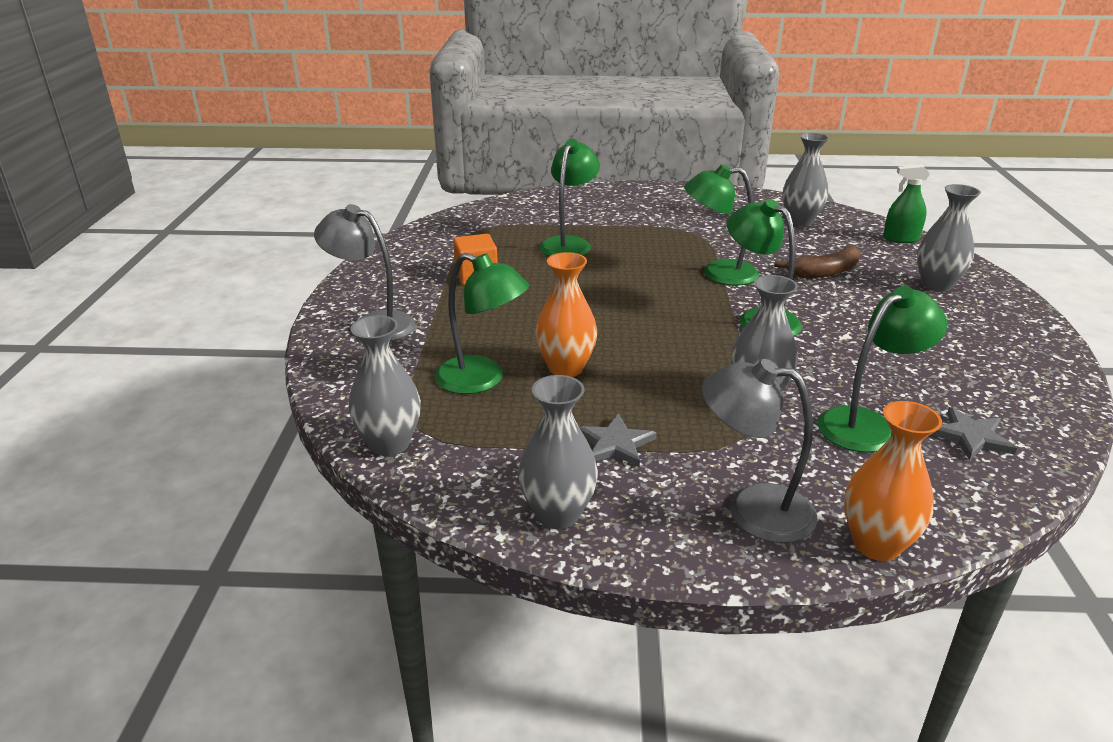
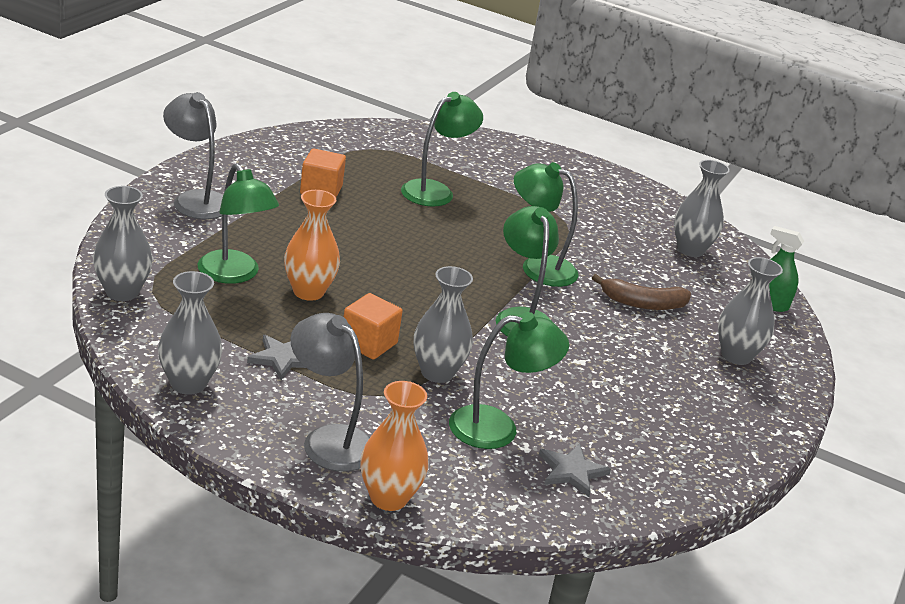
camera: 20 degrees right, 0 degrees up
none -> orange cube [344,293,403,360]

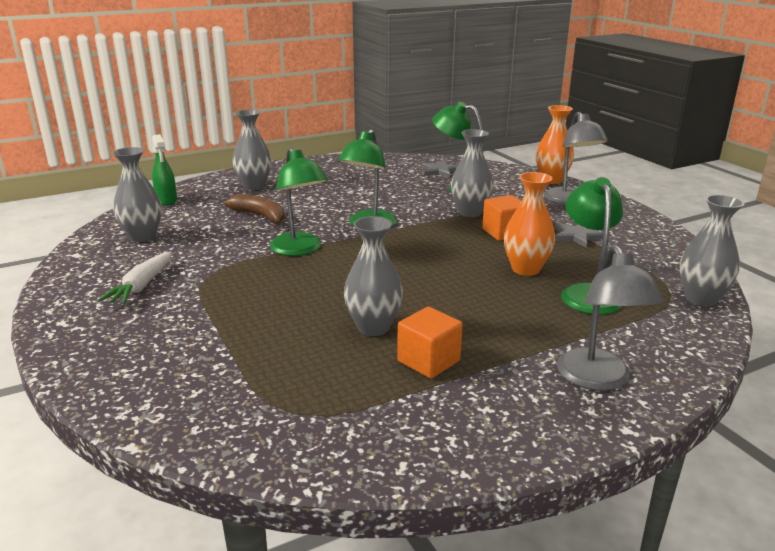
camera: 140 degrees left, 5 degrees down
grey vase [158,271,222,395] -> grey vase moved to [344,216,403,336]
green lamp [401,92,483,207] -> none
none -> white carrot [98,251,172,305]

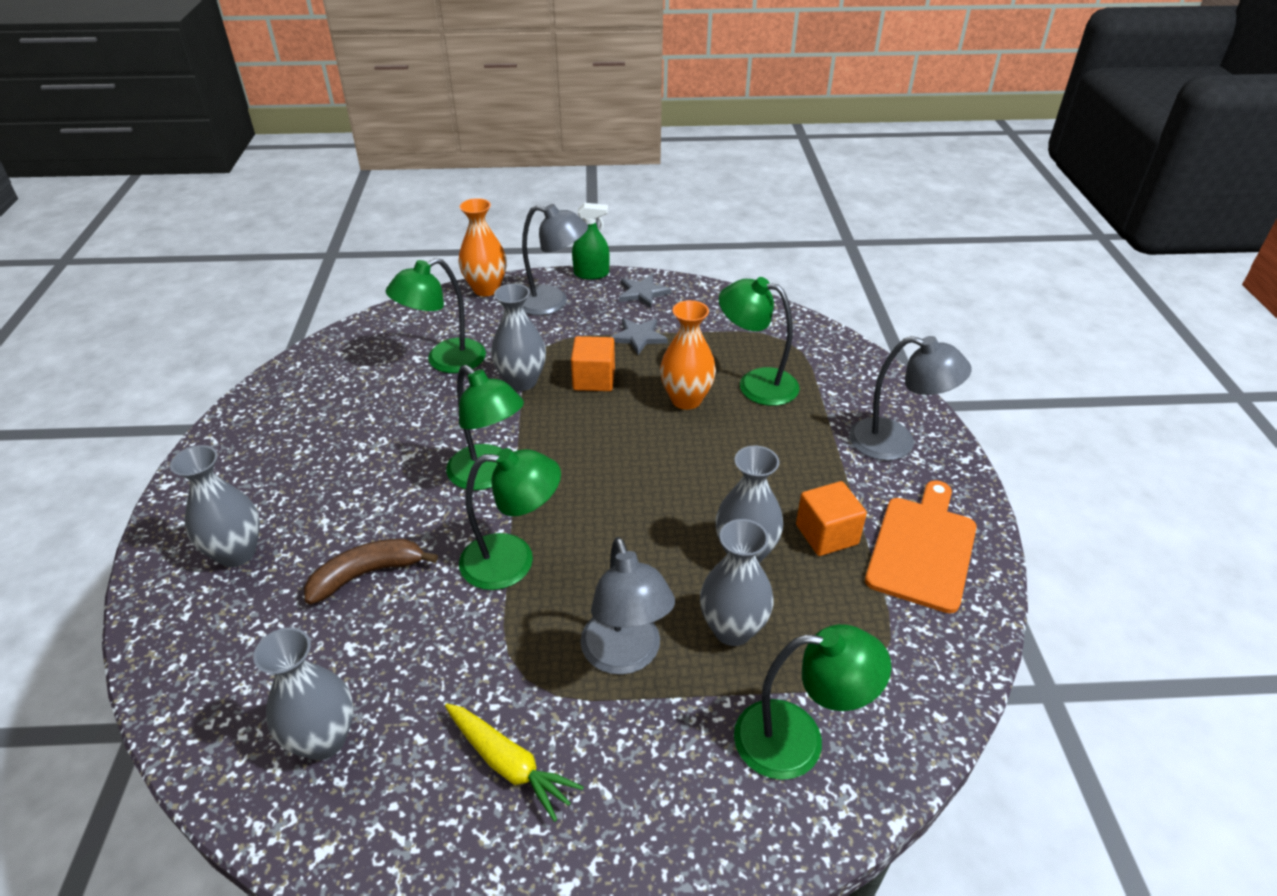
camera: 65 degrees left, 15 degrees up
white carrot [98,251,172,305] -> yellow carrot [445,703,584,822]
green spray bottle [152,134,177,205] -> green spray bottle moved to [572,203,610,280]
grey star [421,160,458,178] -> grey star moved to [619,274,672,308]
grey vase [679,195,744,306] -> grey vase moved to [700,519,774,646]
none -> grey lamp [580,537,675,675]
none -> green lamp [734,624,891,780]
none -> orange cutting board [865,480,977,613]

